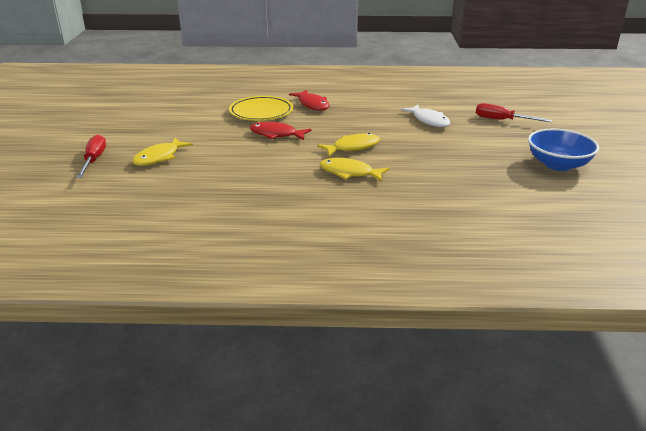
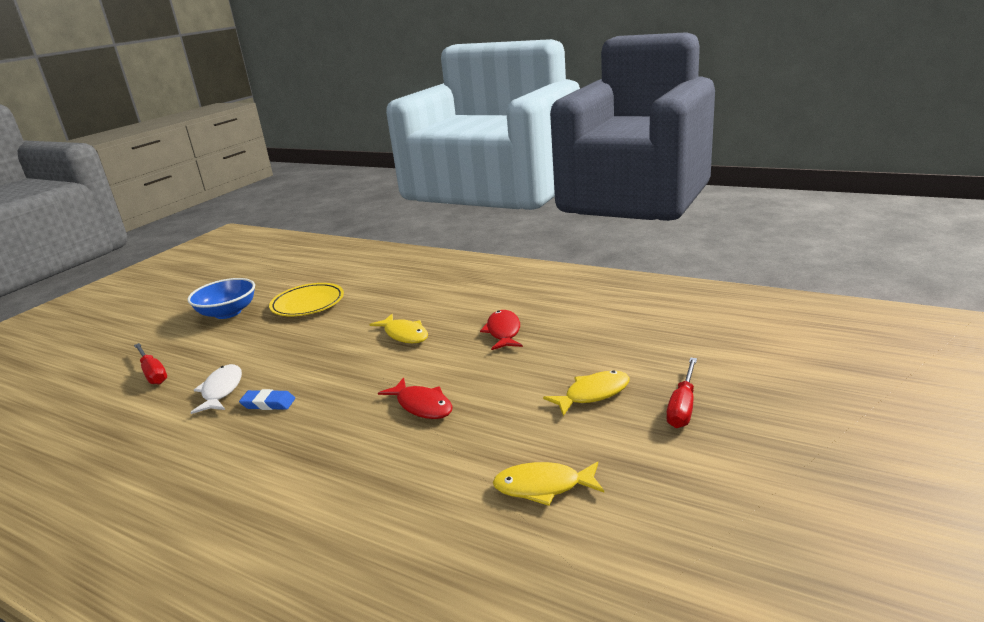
camera: 150 degrees left, 5 degrees down
yellow plate [229,96,293,121] -> yellow plate moved to [269,283,344,316]
red fish [289,90,329,110] -> red fish moved to [480,310,523,350]
yellow fish [317,133,380,156] -> yellow fish moved to [493,462,604,506]
none -> blue eraser [239,389,295,410]

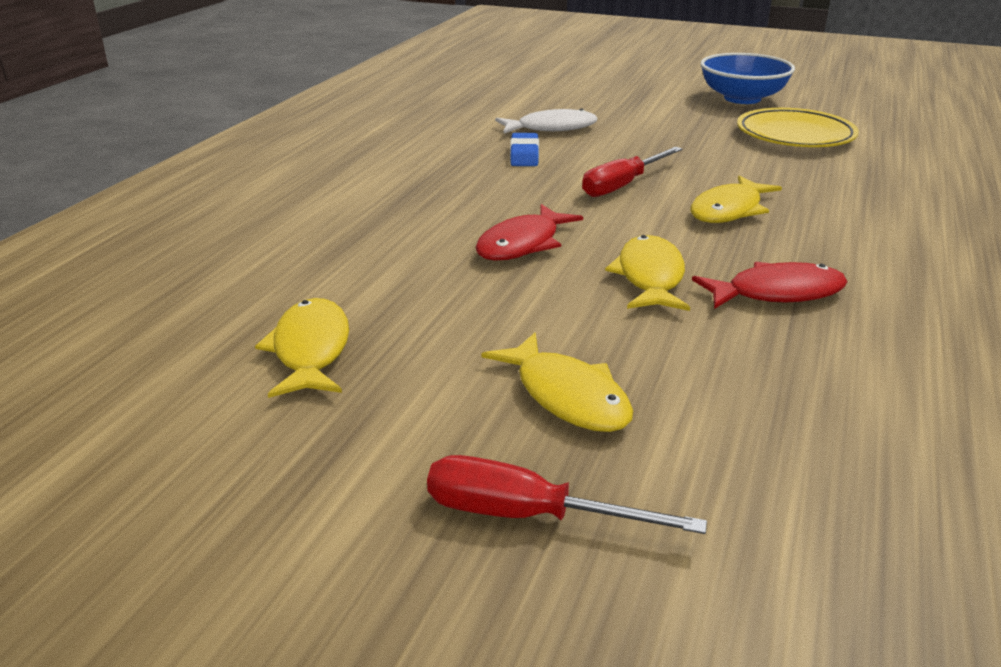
camera: 80 degrees right, 5 degrees up
red screwdriver [134,343,167,385] -> red screwdriver moved to [582,147,682,197]
none -> yellow fish [605,235,690,311]

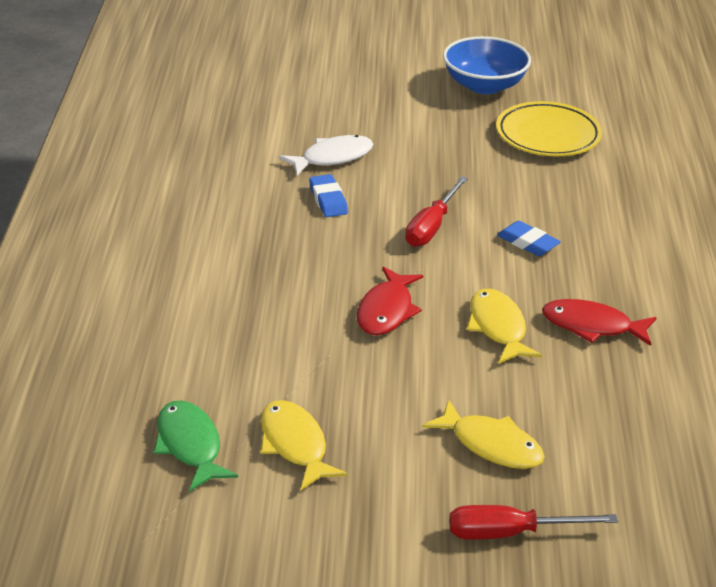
camera: 20 degrees left, 5 degrees up
yellow fish [691,175,782,223] -> blue eraser [497,221,561,256]
red fish [692,262,847,309] -> red fish turned 135 degrees counterclockwise [542,299,657,346]
none -> green fish [153,401,238,491]

